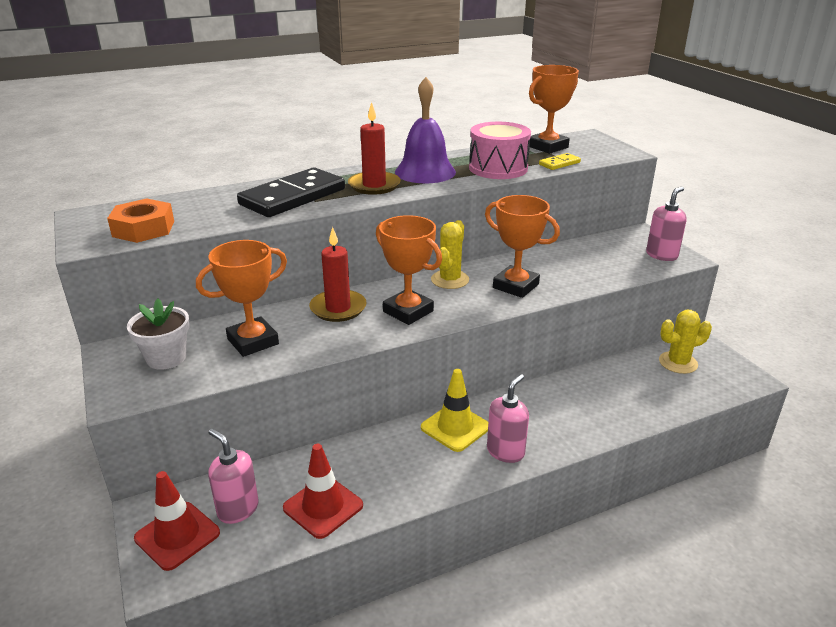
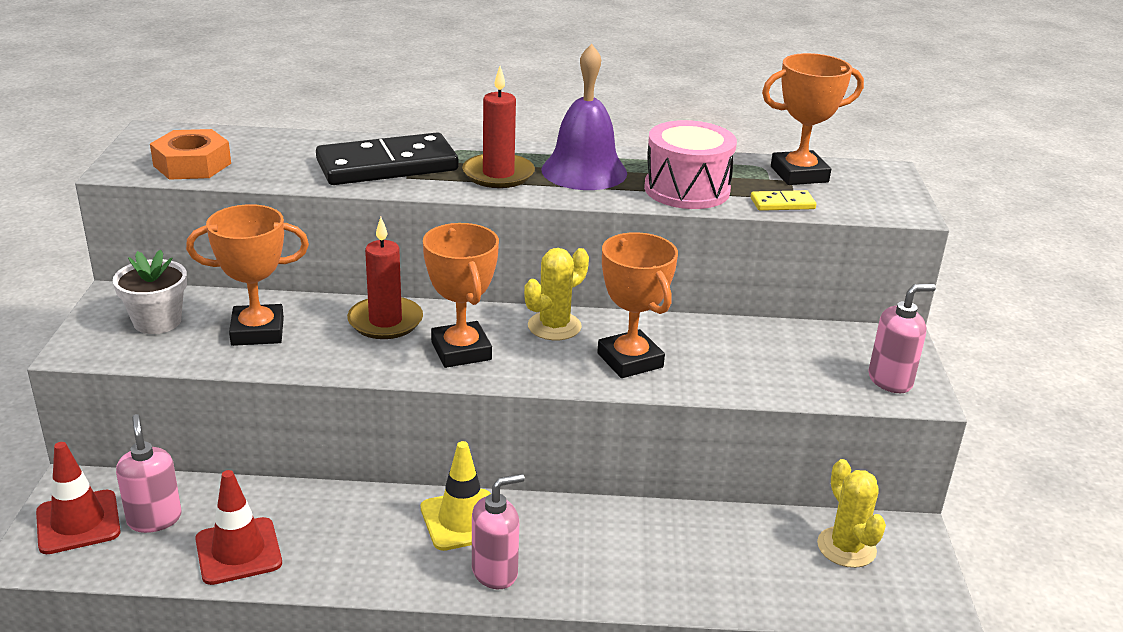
camera: 25 degrees right, 0 degrees up
yellow cactus [659,310,712,374] -> yellow cactus turned 60 degrees clockwise [817,459,886,568]

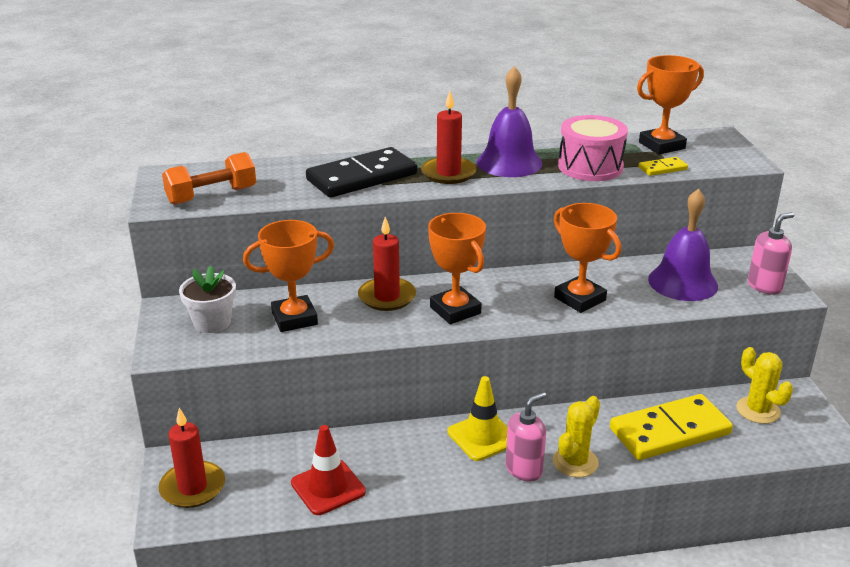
camera: 10 degrees left, 0 degrees up
red traffic cone [36,442,121,554] -> red candle [158,408,225,508]
pink soap dispenser [116,414,181,533] -> none
orange nut [150,129,231,180] -> orange dumbbell [162,152,256,205]
yellow cactus [524,248,589,340] -> yellow cactus moved to [553,396,600,477]
none -> yellow domino [610,394,733,460]
none -> purple bell [648,189,718,301]

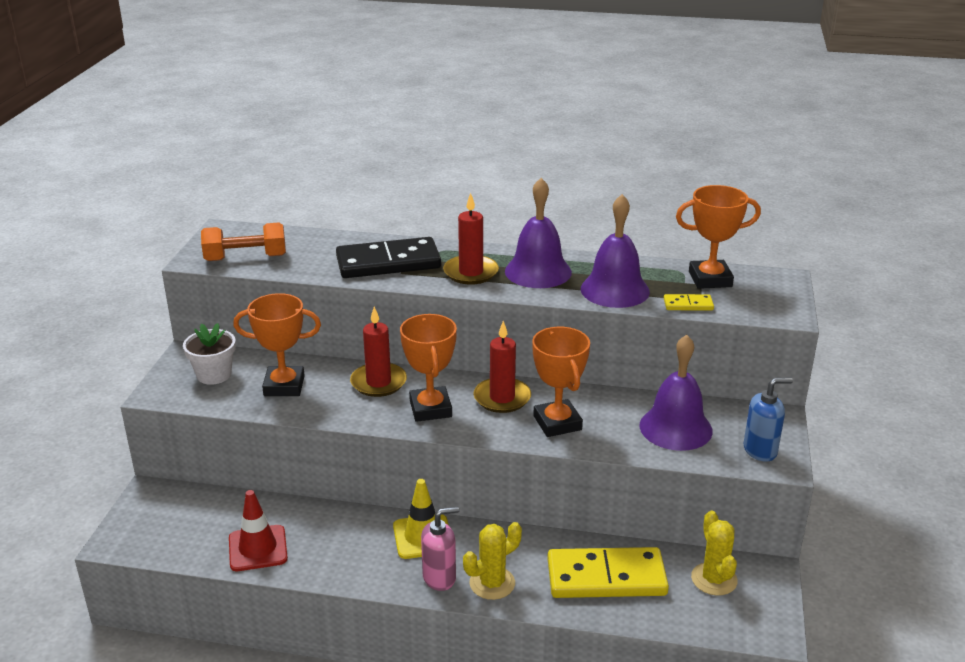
camera: 20 degrees right, 0 degrees up
red candle [158,408,225,508] -> red candle moved to [474,321,531,413]
pink drum [558,115,628,181] -> purple bell [581,194,650,308]
pink soap dispenser [748,212,794,295] -> blue soap dispenser [744,378,793,462]

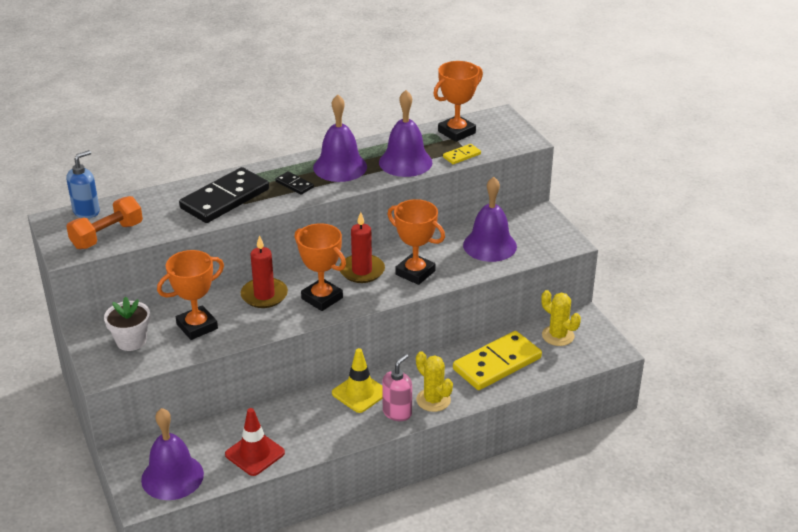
camera: 35 degrees left, 5 degrees up
red candle [443,193,499,285] -> black domino [275,171,314,195]
yellow cactus [463,522,522,600] -> yellow cactus turned 60 degrees counterclockwise [416,351,453,412]
blue soap dispenser [744,378,793,462] -> blue soap dispenser moved to [66,150,100,219]
none -> purple bell [141,408,204,500]

